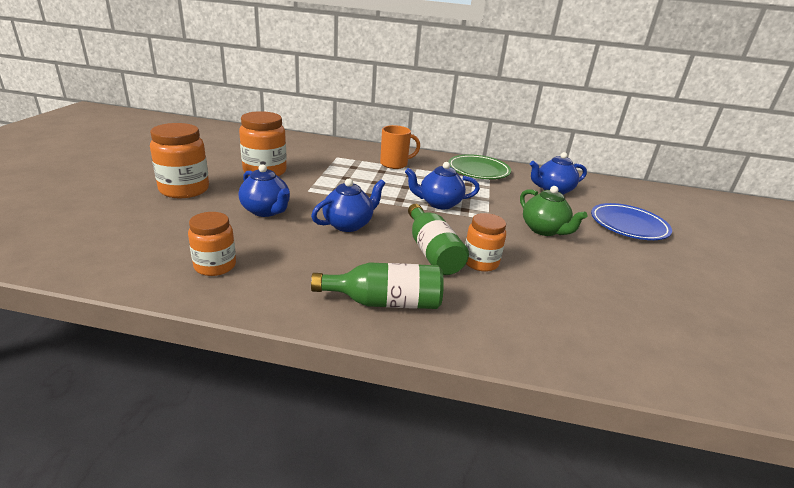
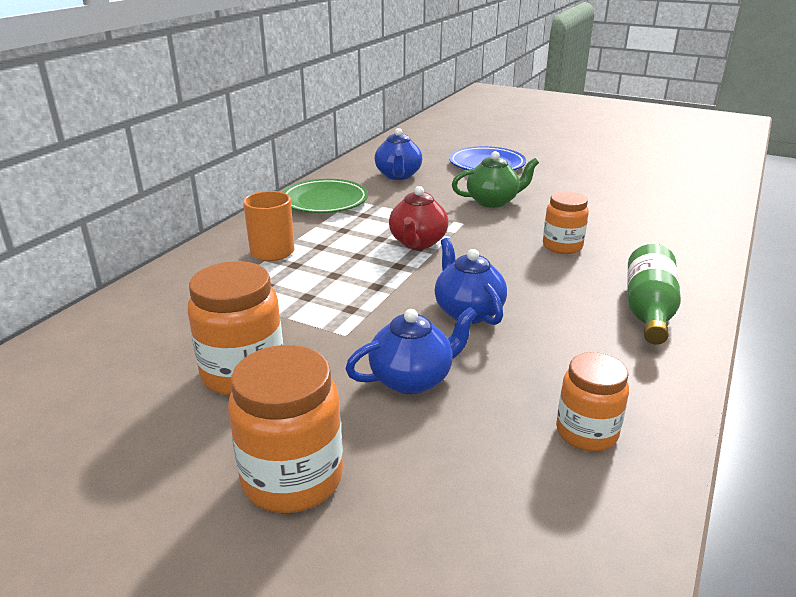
camera: 70 degrees left, 0 degrees up
blue teapot [405,162,480,209] -> red teapot [389,186,448,249]
green bottle [408,204,469,275] -> none

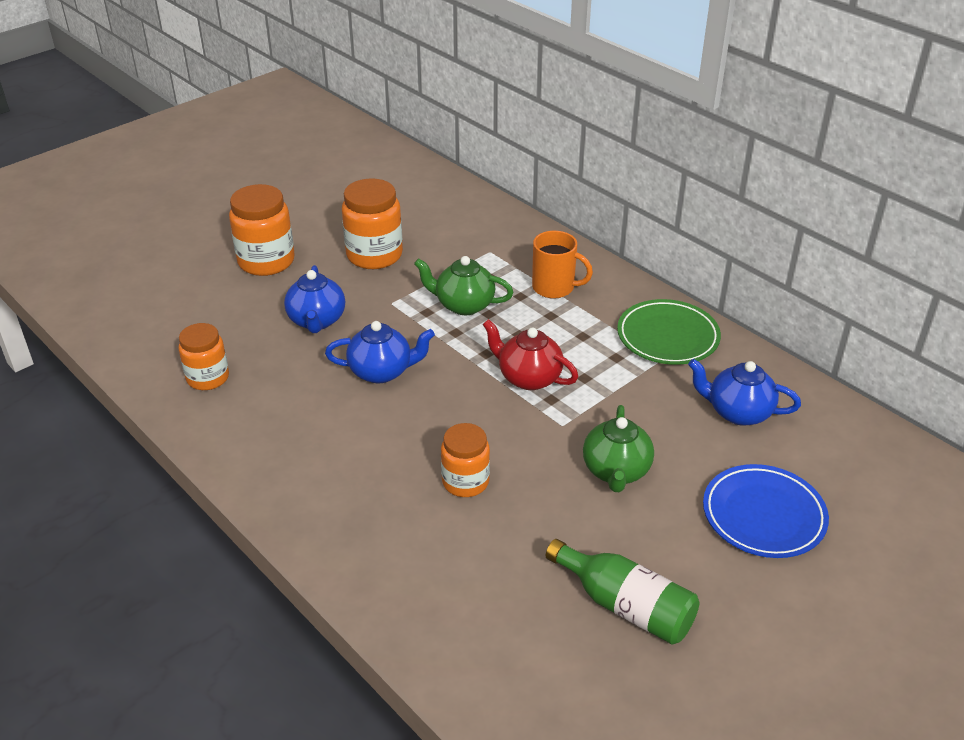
camera: 110 degrees right, 10 degrees up
green bottle [627,244,681,345] -> green bottle moved to [546,539,699,645]
none -> green teapot [414,256,514,315]

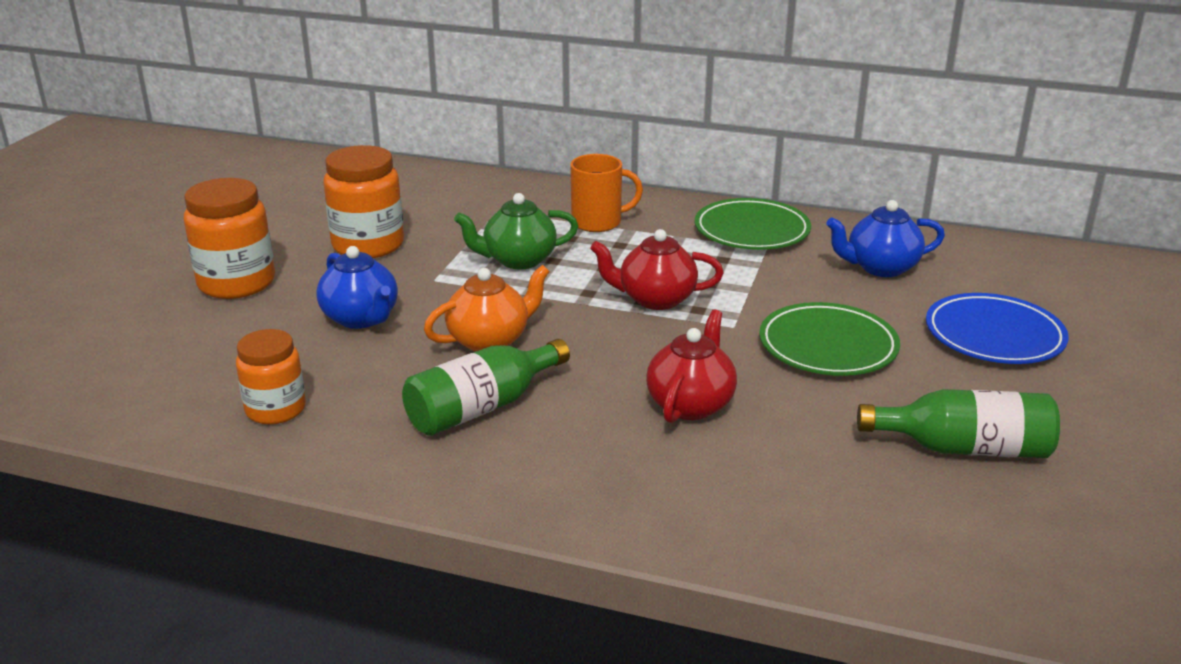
camera: 30 degrees left, 10 degrees down
blue teapot [325,321,435,383] -> orange teapot [424,265,550,352]
orange jar [441,423,490,497] -> red teapot [646,309,737,423]
green teapot [583,405,654,492] -> green plate [759,302,900,376]
none -> green bottle [402,339,570,436]

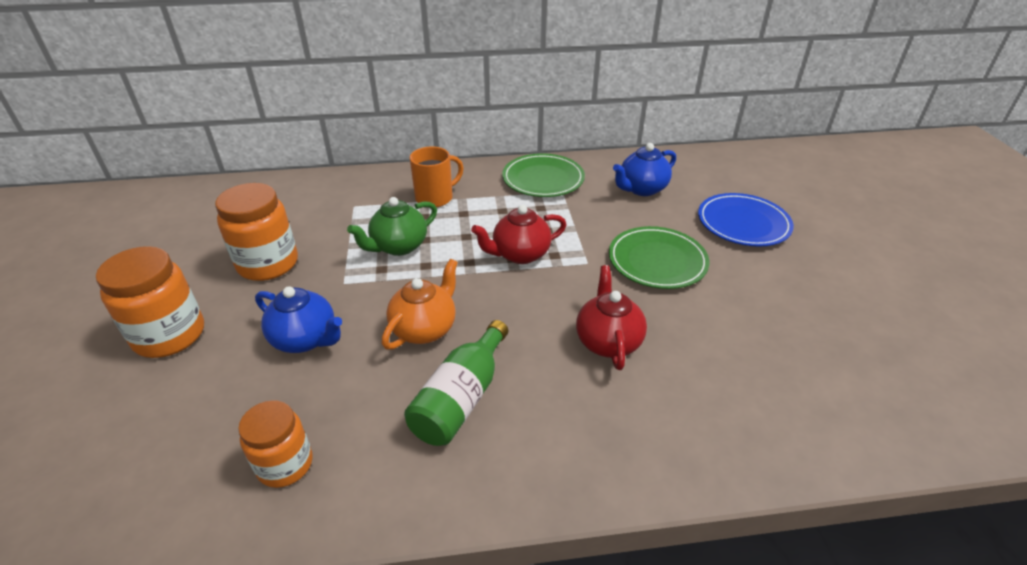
camera: 25 degrees left, 10 degrees up
green bottle [857,389,1060,458] -> none

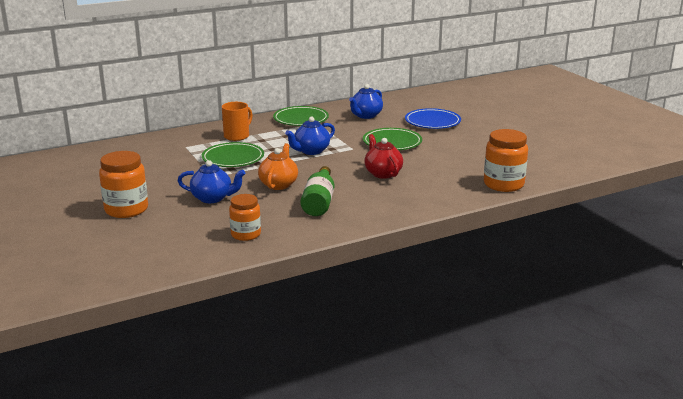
camera: 20 degrees left, 15 degrees down
orange jar [215,183,298,281] -> orange jar moved to [484,129,528,192]
green teapot [347,197,437,256] -> green plate [202,142,264,167]
red teapot [471,205,567,264] -> blue teapot [285,117,335,155]

